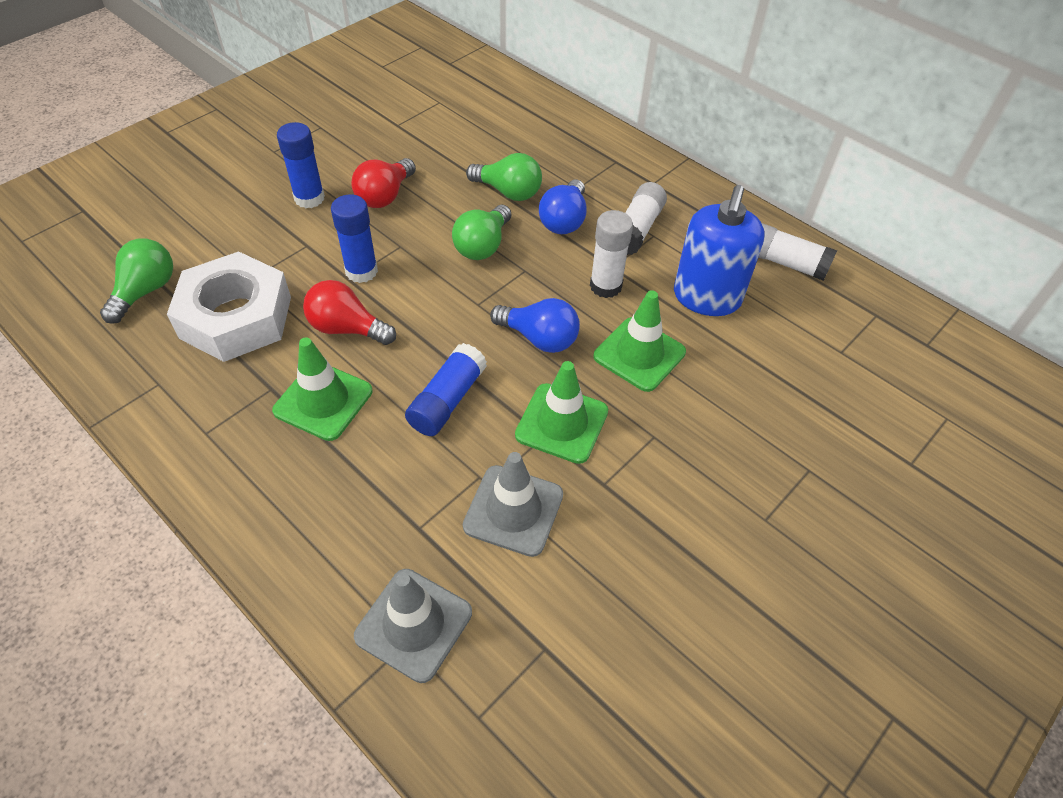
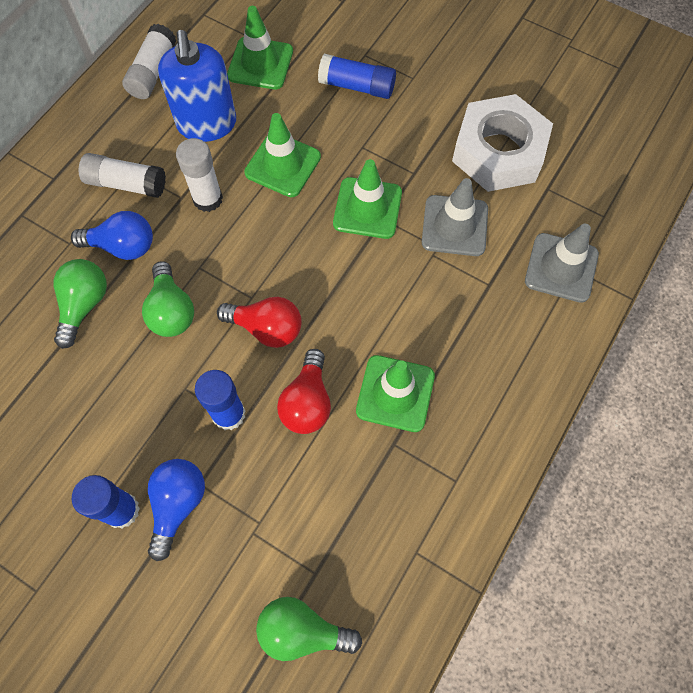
camera: 100 degrees left, 15 degrees up
white nut [167,251,291,362] -> white nut moved to [452,94,553,192]
red light bulb [351,158,416,208] -> red light bulb moved to [217,297,302,348]
blue glue stick [405,343,487,436] -> blue glue stick moved to [318,54,396,99]
green light bulb [452,205,511,260] -> green light bulb turned 60 degrees clockwise [142,261,194,337]
blue light bulb [490,298,580,353] -> blue light bulb moved to [148,459,205,561]
blue soap dispenser [674,185,765,316] -> blue soap dispenser turned 75 degrees clockwise [158,30,236,142]
none -> green traffic cone [227,6,293,89]

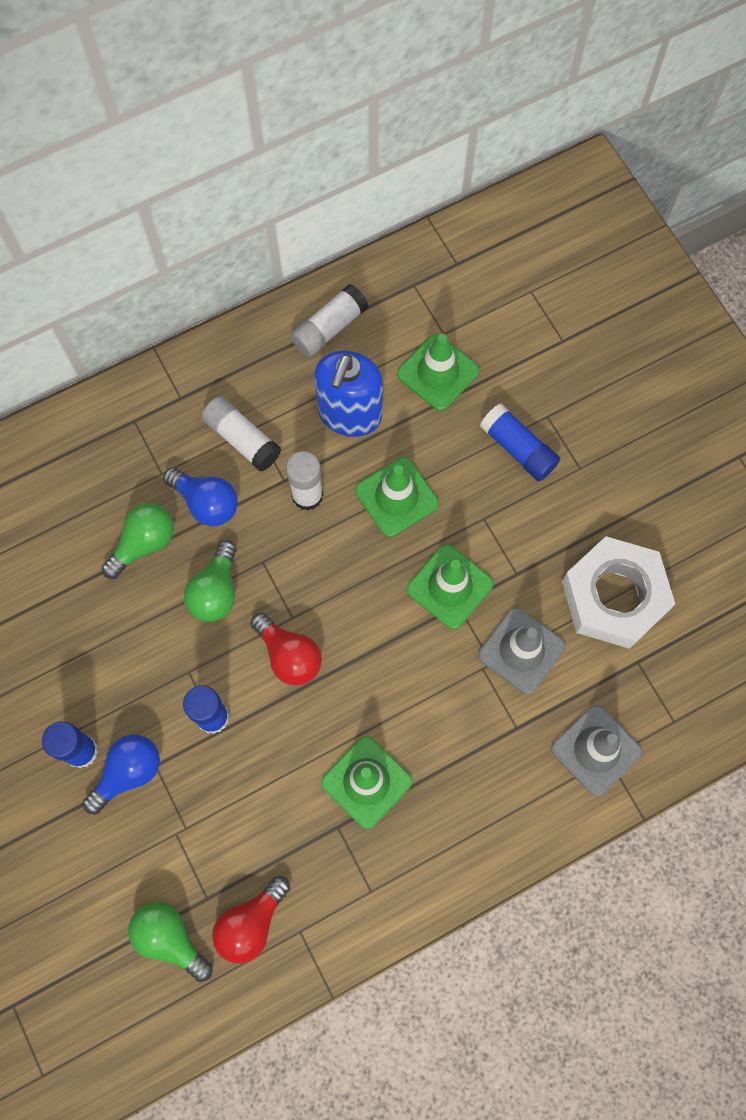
camera: 30 degrees right, 5 degrees up
red light bulb [277,349,331,434] -> red light bulb moved to [212,876,290,964]

